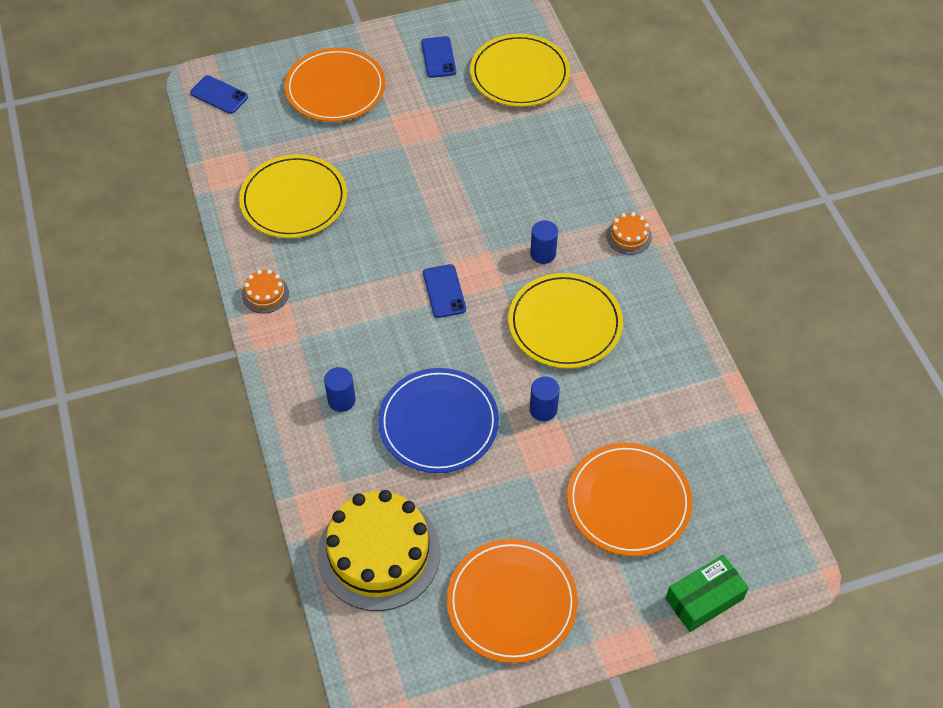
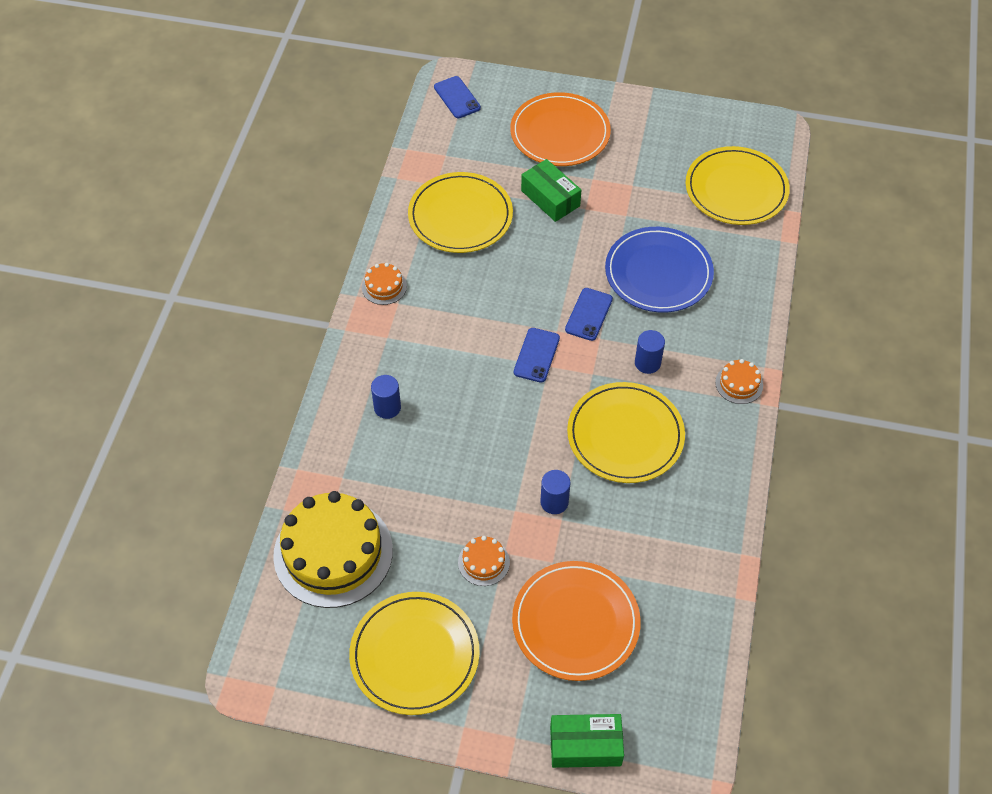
camera: 30 degrees right, 0 degrees up
blue plate [378,368,499,473] -> blue plate moved to [605,227,714,313]
blue phone [421,36,456,78] -> blue phone moved to [565,288,613,341]
orange plate [447,539,578,663] -> yellow plate [349,592,480,715]
none -> orange cake [458,536,510,586]
none -> green box [521,159,581,222]

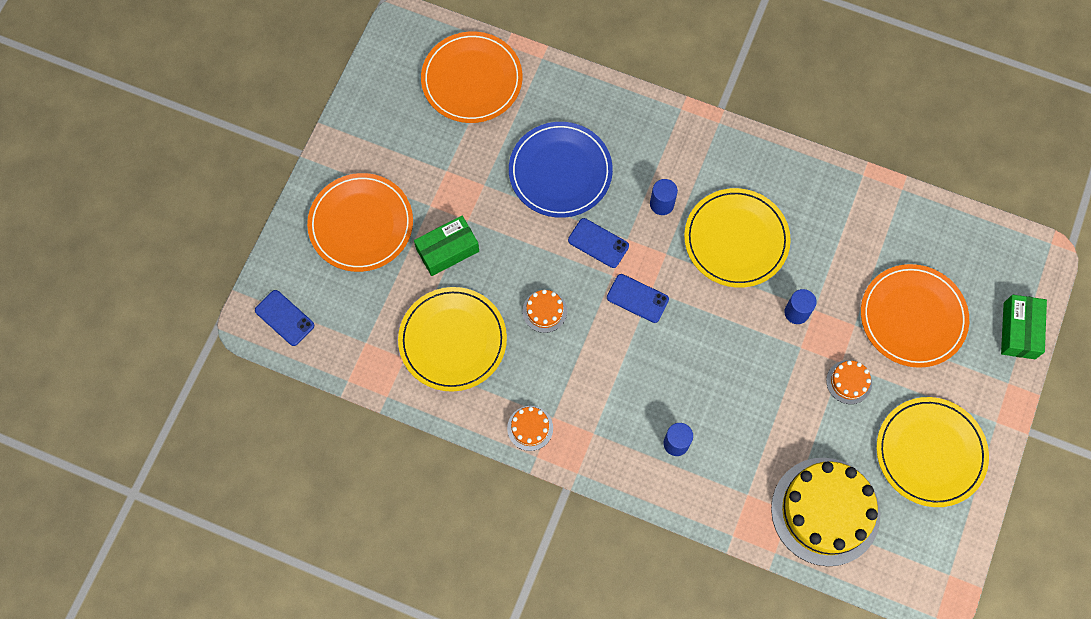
camera: 80 degrees left, 15 degrees up
blue phone [434,76,481,118] -> blue phone turned 60 degrees clockwise [255,290,314,346]
yellow plate [686,146,790,225] -> orange plate [421,31,522,123]
orange cake [715,359,763,404] -> orange cake moved to [523,289,567,333]

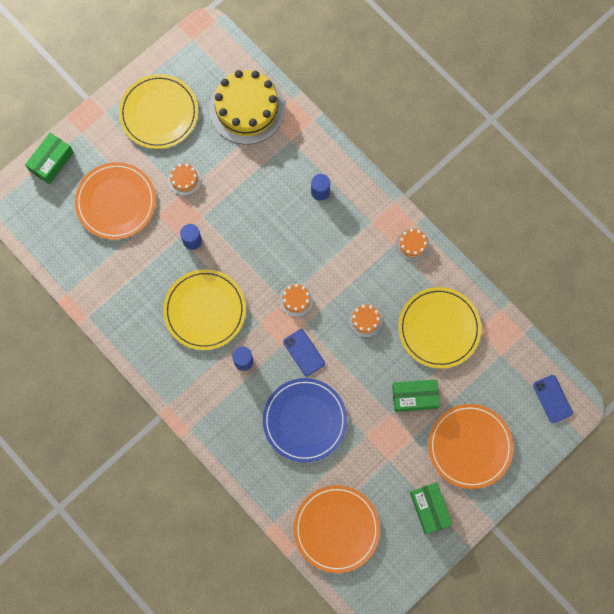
camera: 155 degrees left, 5 degrees up
blue phone [607,274,669,323] -> orange cake [279,283,313,317]
none -> green box [410,482,453,534]

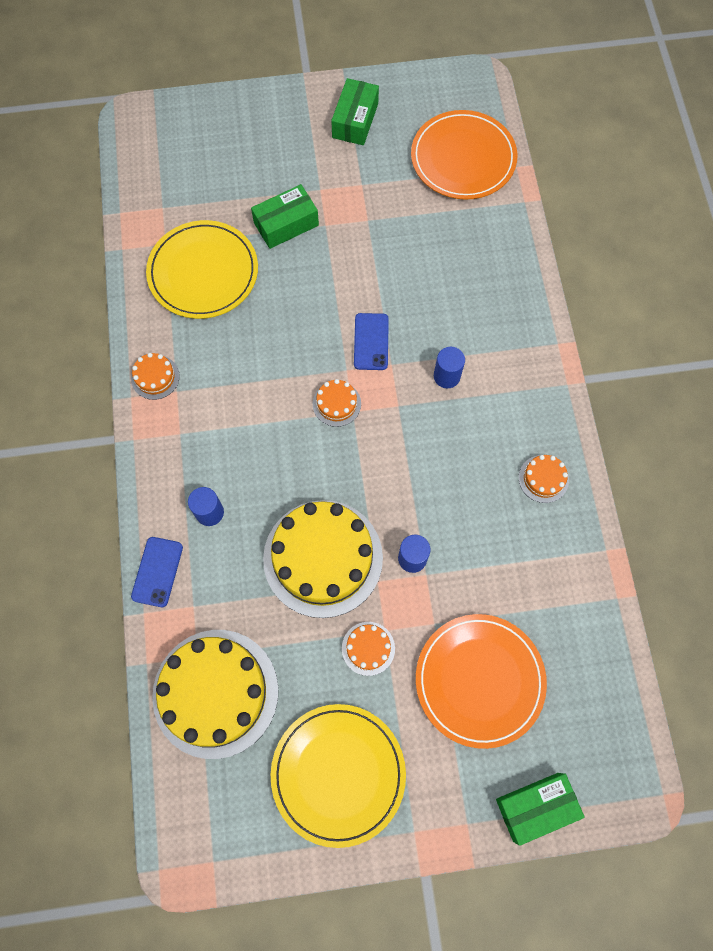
camera: 145 degrees left, 5 degrees down
yellow plate [163,269,246,350] -> none
blue plate [263,378,347,462] -> none
orange cake [349,304,383,337] -> orange cake moved to [519,455,569,503]
green box [392,379,440,412] -> green box turned 60 degrees counterclockwise [251,184,319,249]
orange plate [428,404,514,489] -> none
blue phone [533,375,573,423] -> blue phone moved to [131,537,183,607]
none -> yellow cake [263,500,383,618]

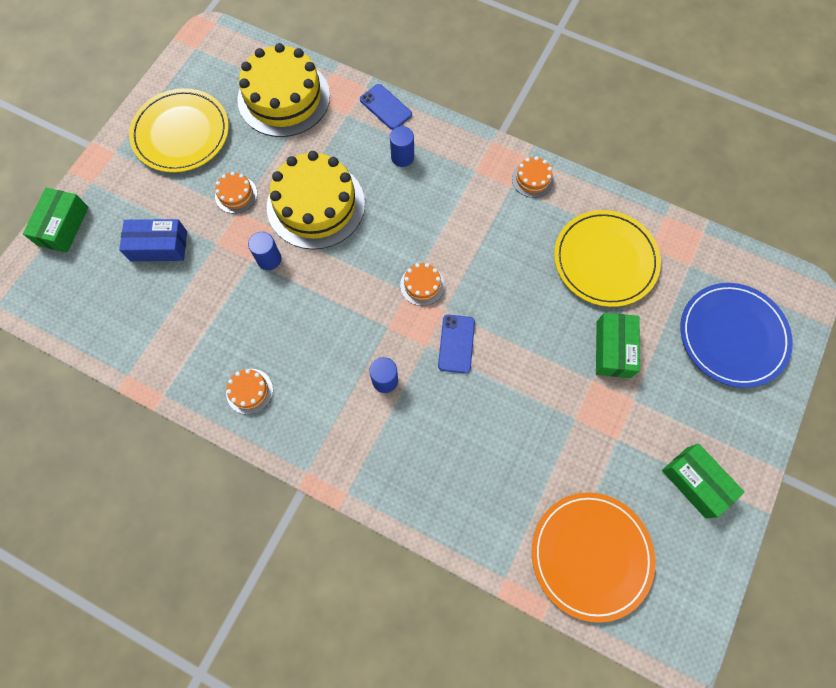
camera: 125 degrees right, 0 degrees up
blue phone [354,313,389,370] -> blue phone turned 60 degrees clockwise [438,315,475,373]
orange plate [416,614,547,749] -> blue box [119,219,187,261]
none -> blue plate [680,283,793,388]

